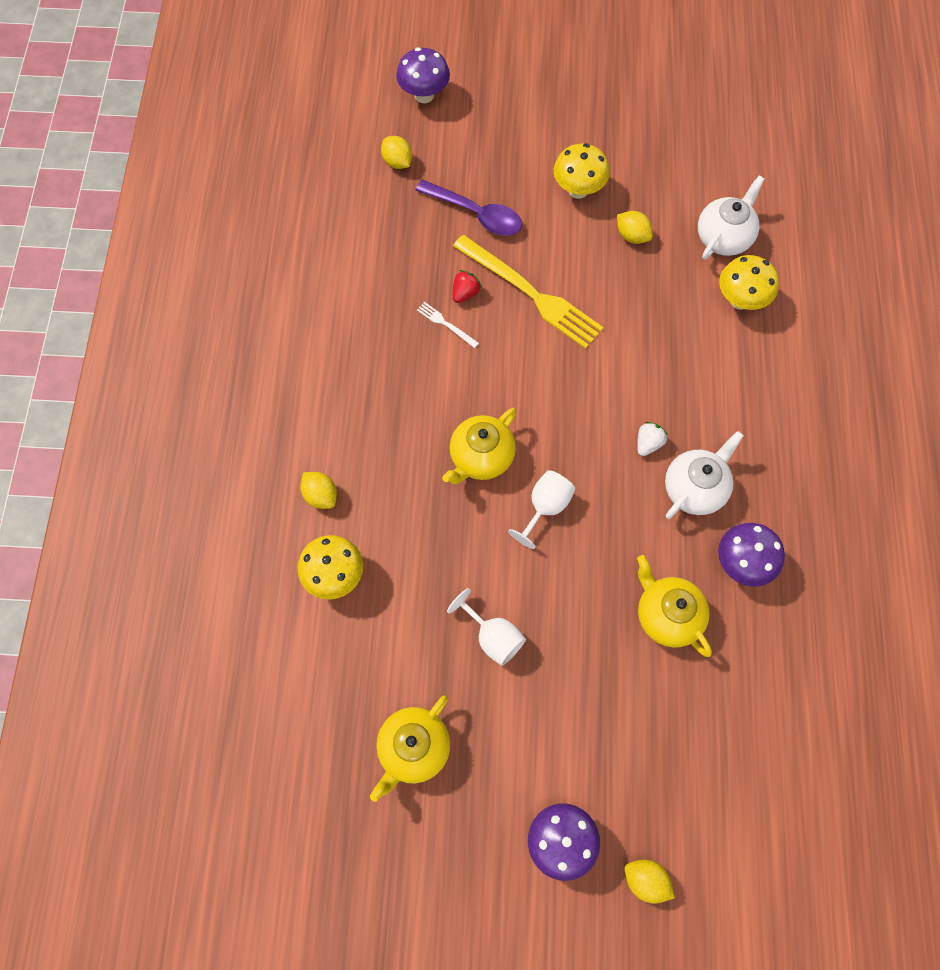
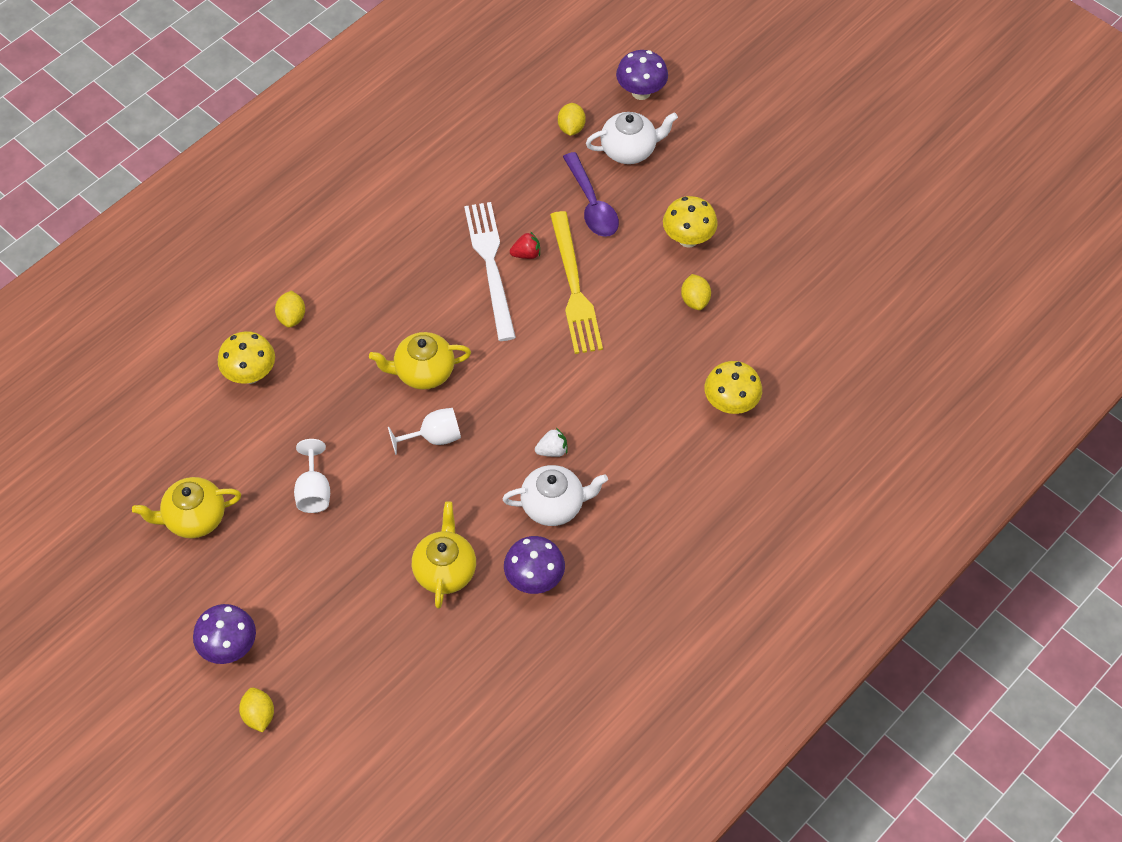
camera: 40 degrees right, 10 degrees down
white fork [417,302,479,348] -> white fork [464,202,516,341], size x2.44
white teapot [698,176,765,260] -> white teapot moved to [586,112,678,164]

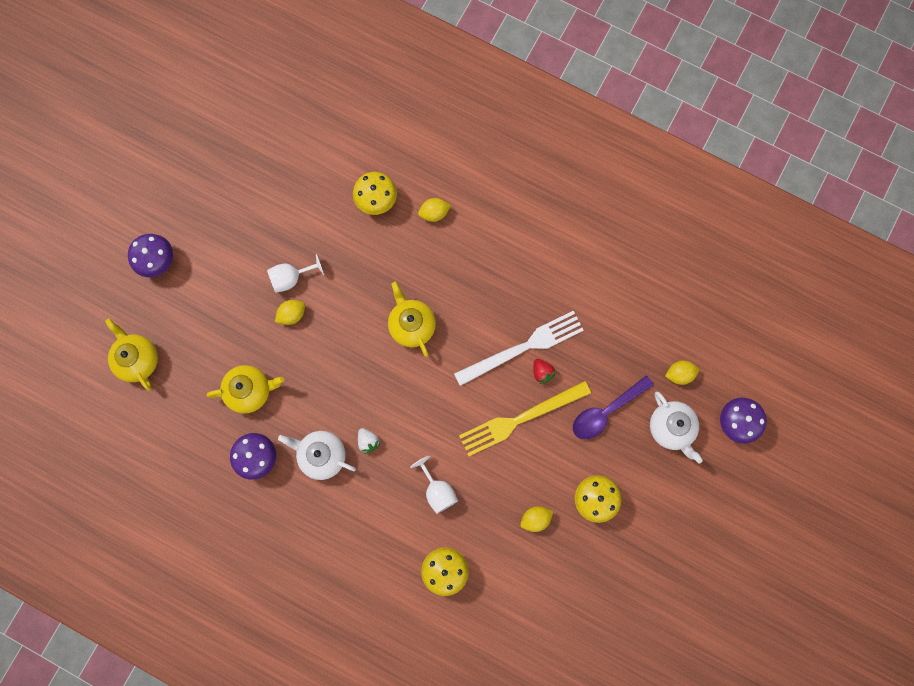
camera: 75 degrees right, 20 degrees up
yellow teapot [132,477,241,538] -> yellow teapot moved to [105,318,158,391]
yellow lemon [239,687,274,733] -> yellow lemon moved to [275,300,305,325]
white goblet [388,408,461,455] -> white goblet moved to [410,455,458,514]
white teapot [503,465,608,526] -> white teapot turned 135 degrees clockwise [278,431,356,480]

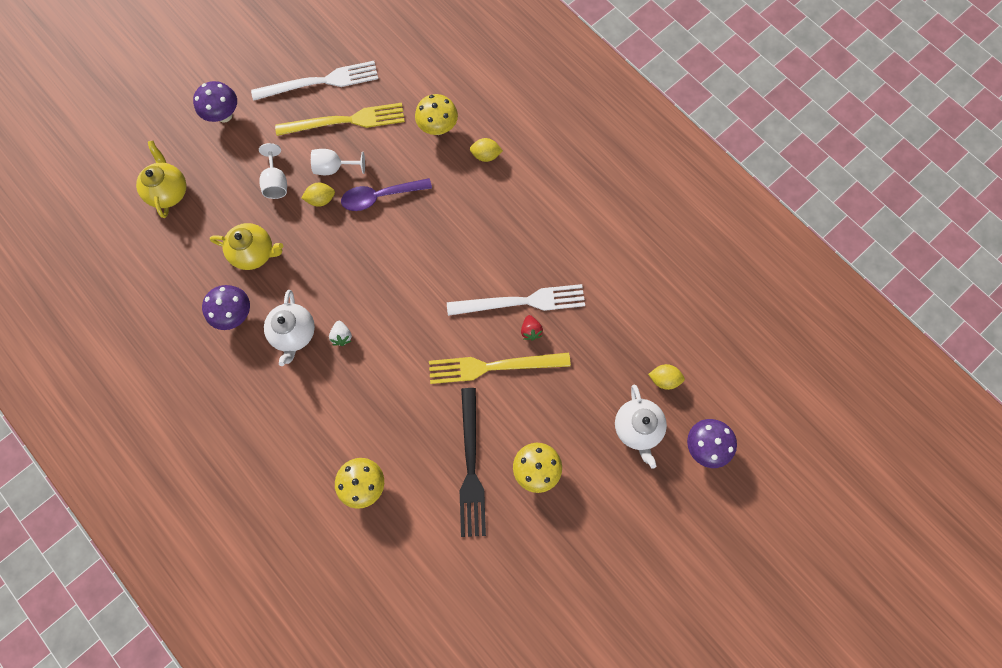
camera: 20 degrees right, 5 degrees down
white teapot [278,431,356,480] -> white teapot turned 135 degrees counterclockwise [264,290,315,366]
yellow teapot [388,282,436,357] -> none
white goblet [410,455,458,514] -> white goblet moved to [259,143,287,199]
yellow lemon [520,506,554,532] -> black fork [460,388,486,537]
purple spoon [573,375,654,439] -> purple spoon moved to [341,178,432,211]
none -> white fork [251,61,378,101]
none -> yellow fork [275,103,405,136]

